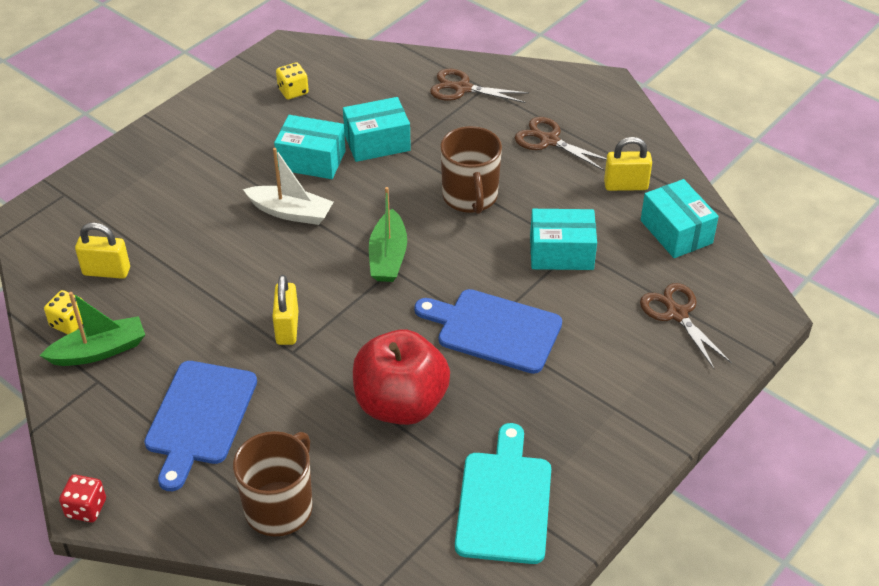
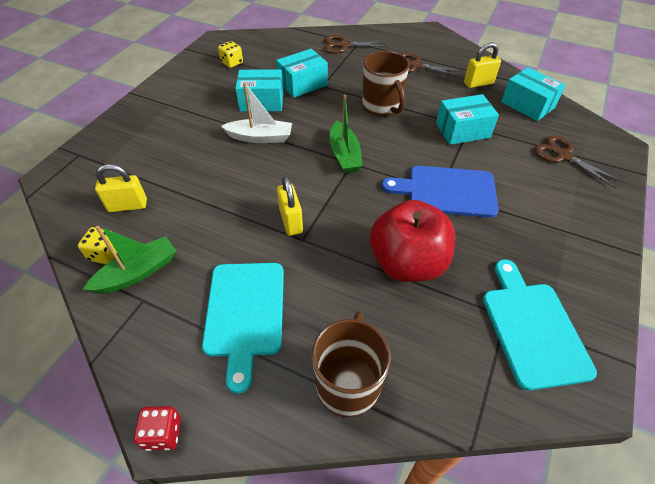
camera: 15 degrees left, 5 degrees up
blue cutting board [144,361,257,491] -> turquoise cutting board [202,263,284,393]

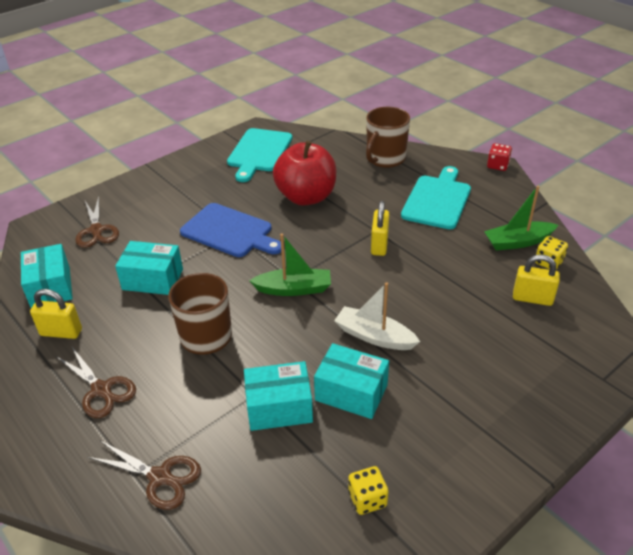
camera: 155 degrees left, 10 degrees down
green boat [329,95,363,173] -> green boat turned 75 degrees clockwise [249,234,331,296]

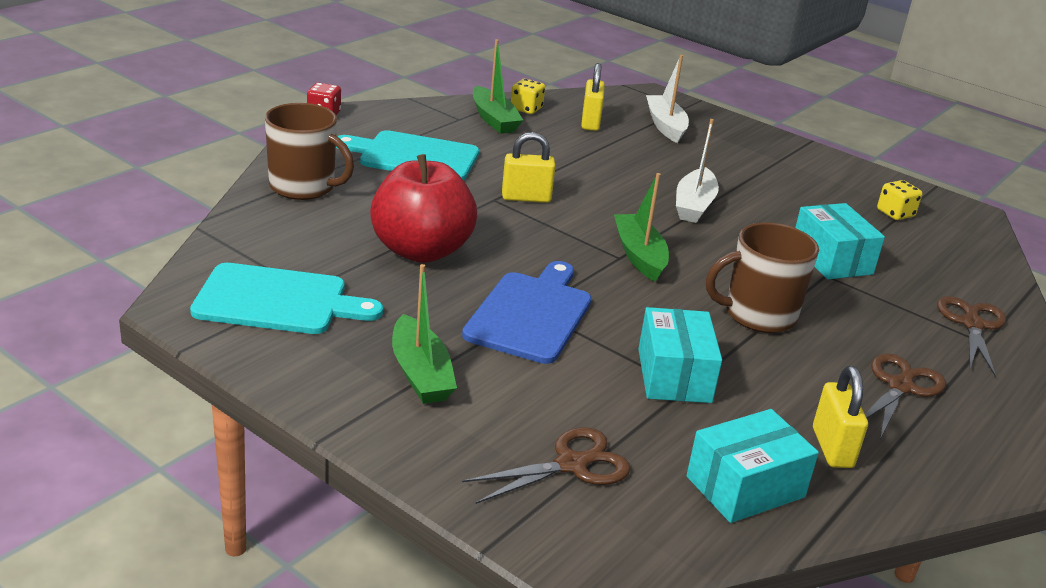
camera: 105 degrees left, 10 degrees down
turquoise box [314,343,389,419] -> none
none -> green boat [392,264,457,404]
none -> white boat [646,55,689,143]

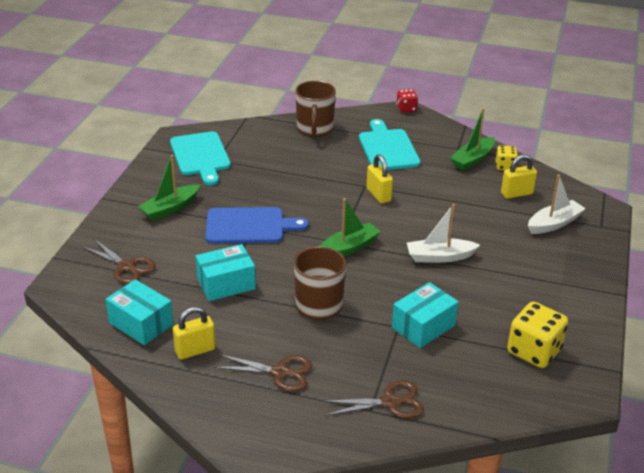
camera: 70 degrees right, 5 degrees up
red apple [370,154,477,263] -> none
yellow dice [877,180,923,220] -> yellow dice [507,302,568,368], size x1.79

